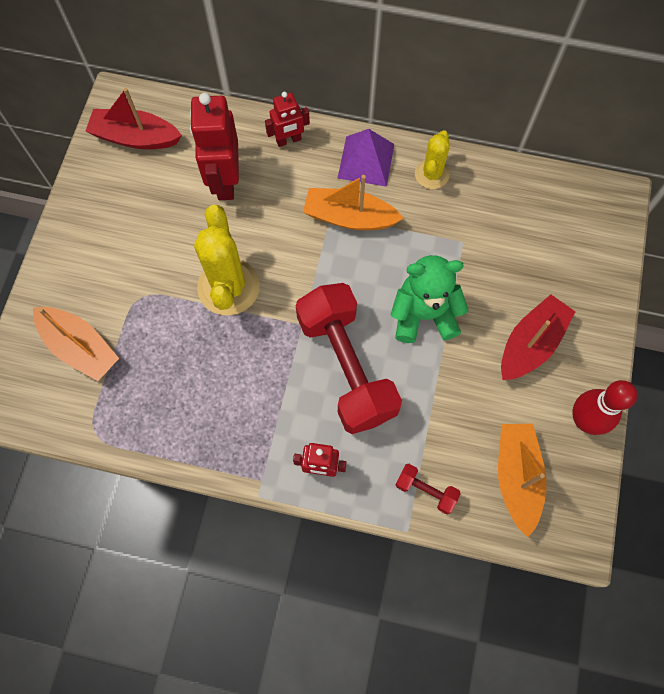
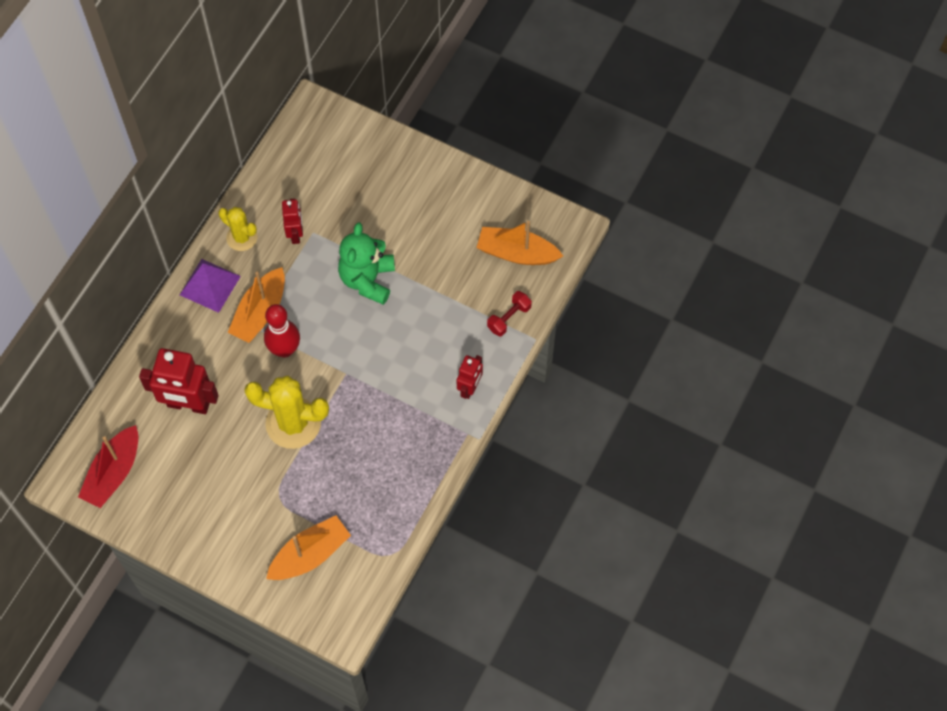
camera: 75 degrees left, 5 degrees down
red robot [265,92,310,147] -> red robot moved to [282,199,303,244]
red dumbbell [296,283,402,434] -> none
red boat [501,294,575,380] -> none
red bowling pin [572,380,637,435] -> red bowling pin moved to [264,304,300,358]

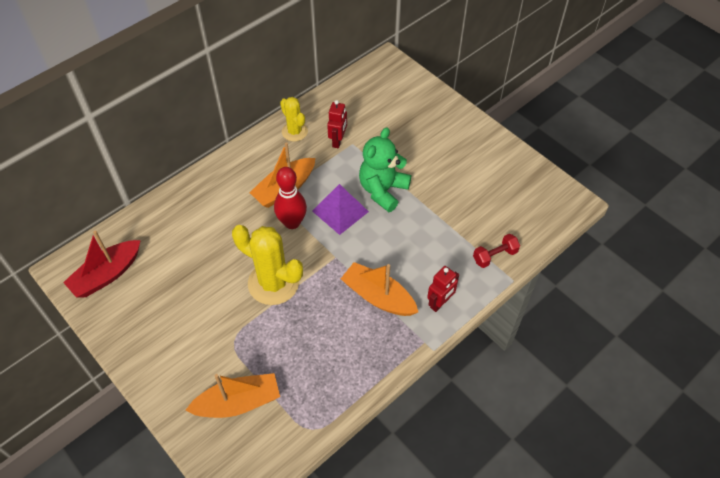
camera: 20 degrees right, 10 degrees down
red robot [139,348,219,414] -> none
purple pyramid [180,259,241,313] -> purple pyramid moved to [312,184,369,235]
orange boat [476,221,563,265] -> orange boat moved to [341,262,418,316]

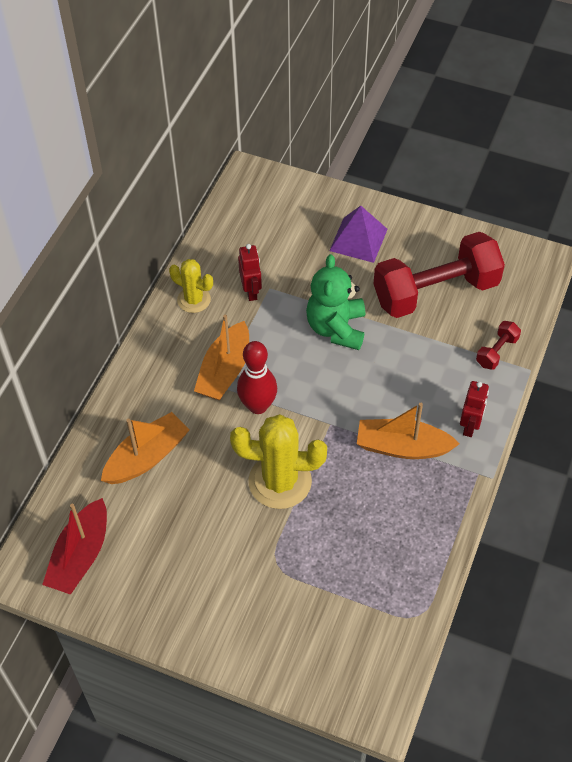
camera: 25 degrees left, 0 degrees up
orange boat [186,373,280,418] -> orange boat moved to [101,412,190,484]
purple pyramid [312,184,369,235] -> purple pyramid moved to [329,206,388,263]
none -> red dumbbell [374,232,505,318]

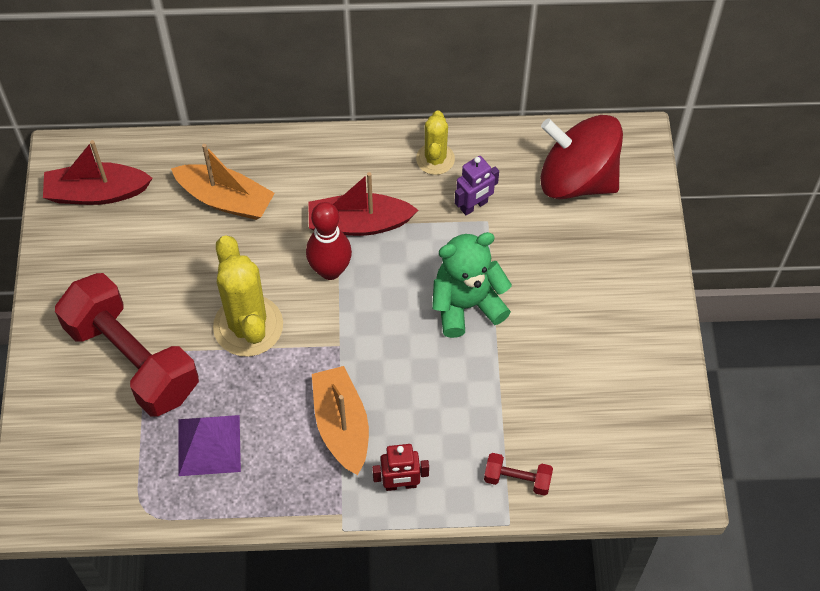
camera: 65 degrees right, 5 degrees up
orange boat [194,315,249,401] -> red boat [308,172,418,236]
red robot [238,244,262,301] -> purple robot [454,156,499,215]
purple pyramid [329,206,388,263] -> purple pyramid moved to [178,415,241,476]
red dumbbell [374,232,505,318] -> red dumbbell moved to [55,273,199,417]
none -> red spinning top [540,115,623,199]

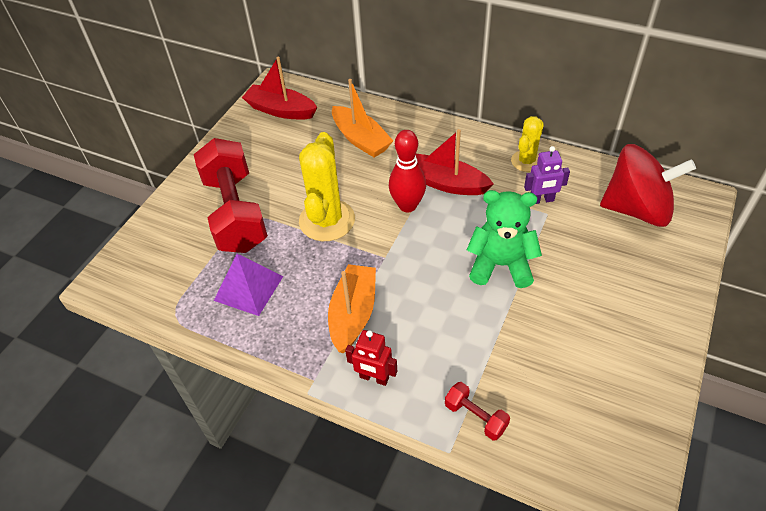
camera: 30 degrees right, 10 degrees down
red spinning top [540,115,623,199] -> red spinning top turned 135 degrees clockwise [600,144,696,227]

